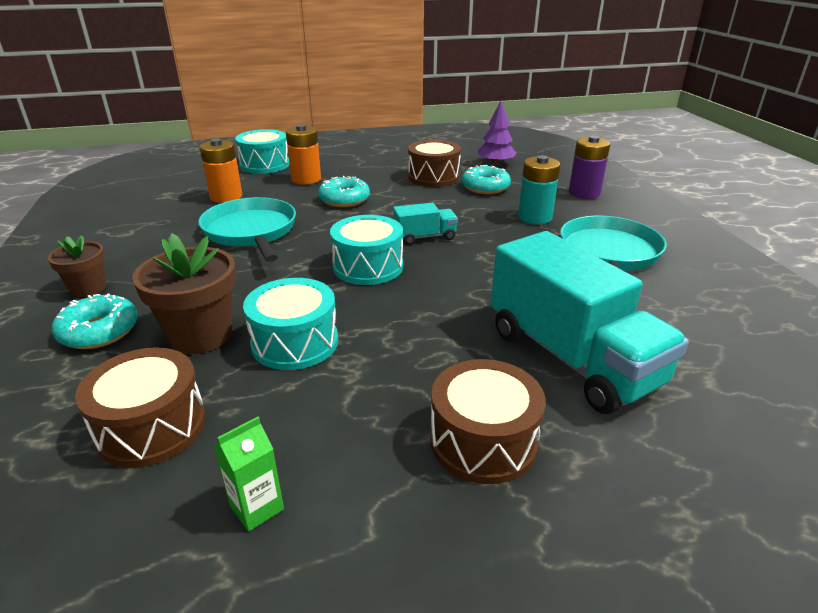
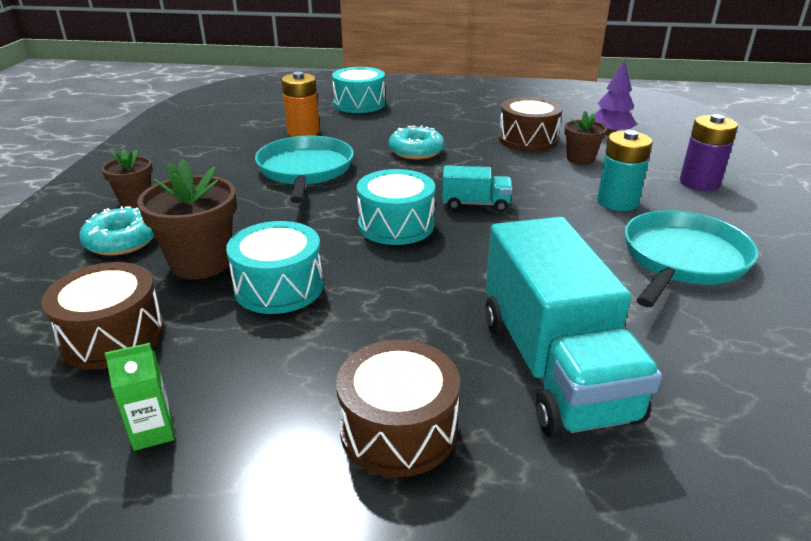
camera: 20 degrees right, 0 degrees up
orange battery [286,124,321,185] -> none
turquoise donut [461,165,511,194] -> brown flower pot [564,111,607,165]

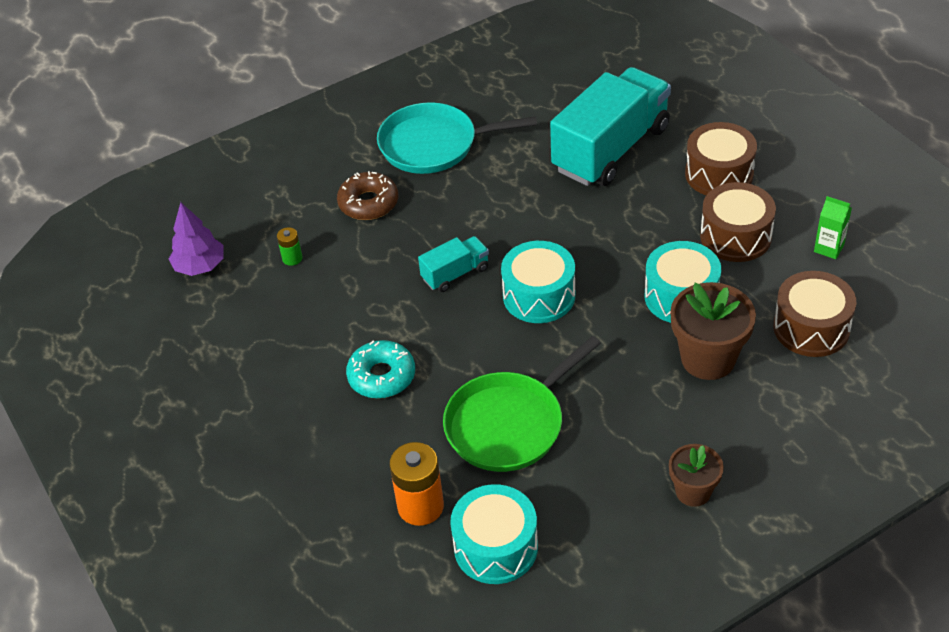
camera: 125 degrees left, 15 degrees up
turquoise donut [79,206,154,256] -> none
turquoise pan [255,136,354,203] -> green pan [443,336,601,472]
turquoise drum [332,67,385,113] -> turquoise drum moved to [450,484,538,584]
turquoise truck [442,165,513,212] -> turquoise truck turned 90 degrees clockwise [418,236,489,292]
brown drum [499,97,563,152] -> brown drum moved to [700,182,776,262]
brown flower pot [564,111,607,165] -> green battery [277,227,303,266]
turquoise battery [597,130,653,211] -> brown donut [337,171,398,220]
purple battery [680,114,738,191] -> none

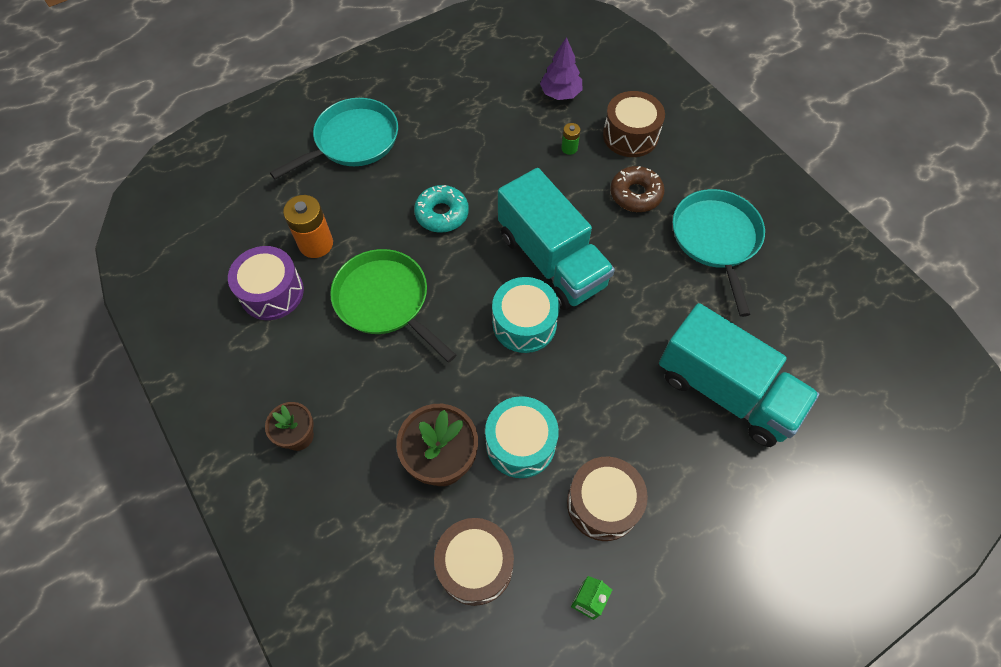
camera: 85 degrees right, 15 degrees up
turquoise truck [418,236,489,292] -> turquoise truck [498,168,615,310], size x2.17
turquoise drum [450,484,538,584] -> purple drum [228,246,304,320]
brown drum [685,122,757,195] -> brown drum moved to [603,91,665,157]
none -> turquoise pan [270,98,398,179]

